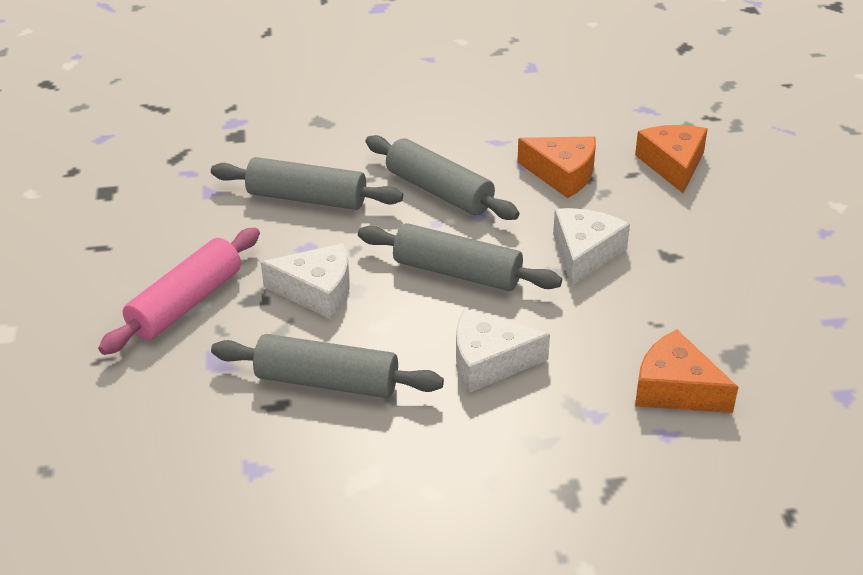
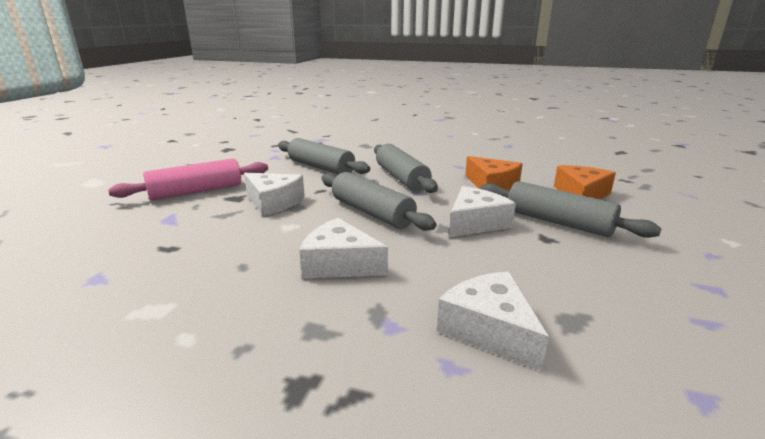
camera: 25 degrees right, 15 degrees down
grey rolling pin [211,334,444,398] -> grey rolling pin moved to [480,181,662,238]
orange cheese [635,329,738,413] -> white cheese [437,271,549,371]

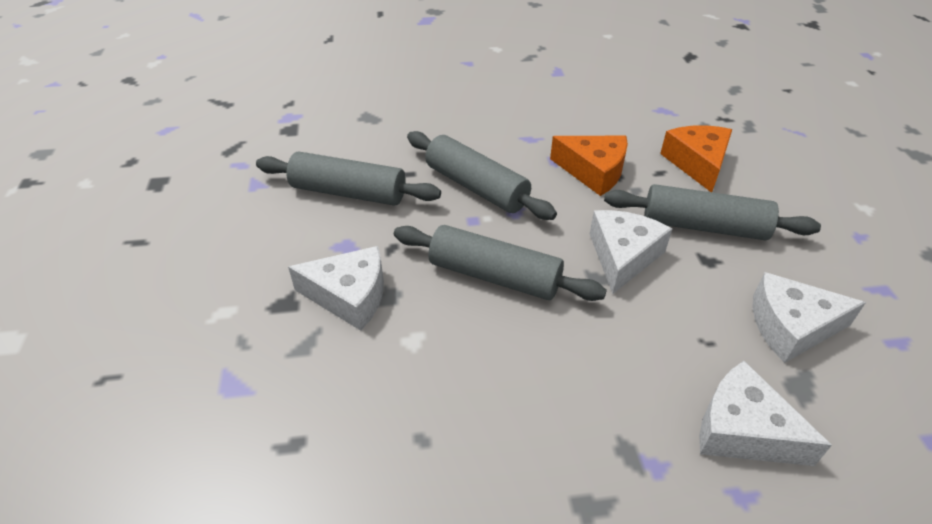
camera: 25 degrees left, 20 degrees up
pink rolling pin [108,159,268,200] -> none
white cheese [299,218,388,278] -> white cheese moved to [752,272,866,363]

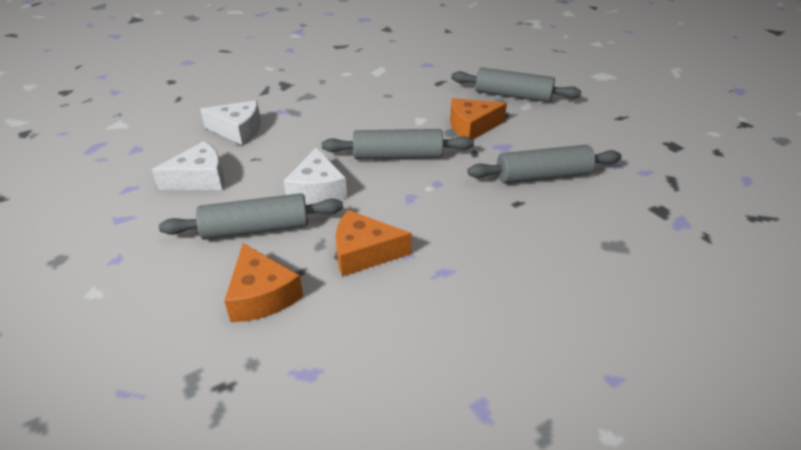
camera: 155 degrees right, 5 degrees down
white cheese [288,246,384,331] -> orange cheese [450,98,507,139]
grey rolling pin [407,131,557,220] -> grey rolling pin moved to [451,68,582,102]

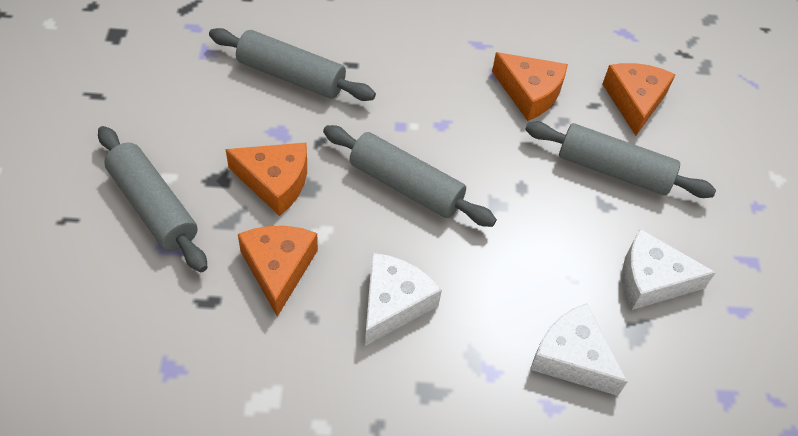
camera: 150 degrees left, 15 degrees up
white cheese [284,147,347,204] -> white cheese moved to [365,253,442,346]
none -> orange cheese [238,226,318,317]

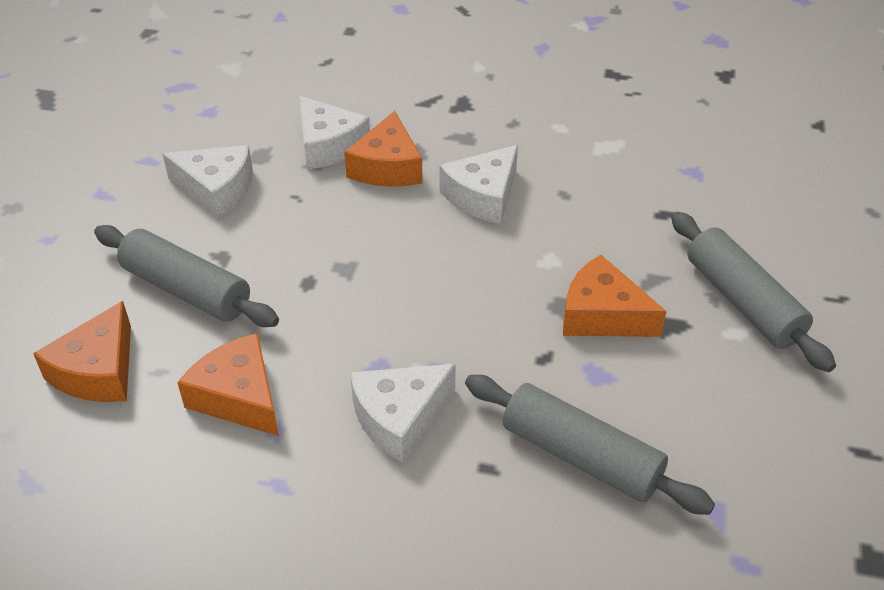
camera: 165 degrees left, 10 degrees down
orange cheese [238,226,318,317] -> orange cheese moved to [344,111,423,187]
grey rolling pin [323,125,497,227] -> none
none -> white cheese [350,364,456,463]

